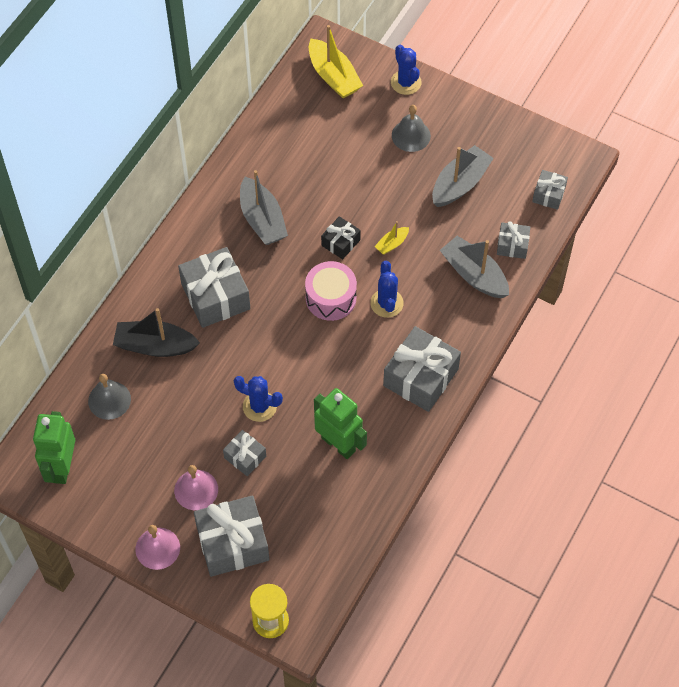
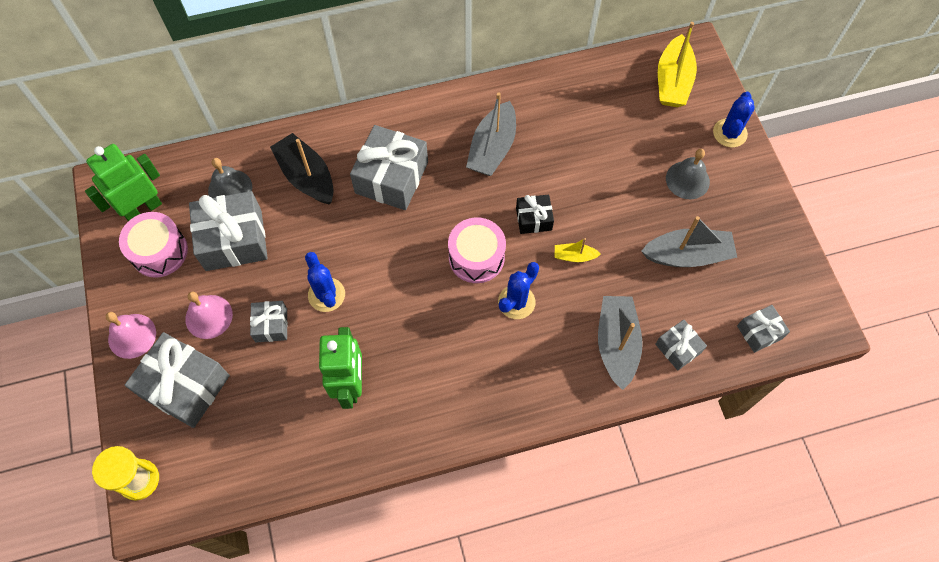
camera: 45 degrees right, 5 degrees up
grey gift [383,326,461,412] -> grey gift moved to [189,191,268,271]
none -> pink drum [119,212,188,278]

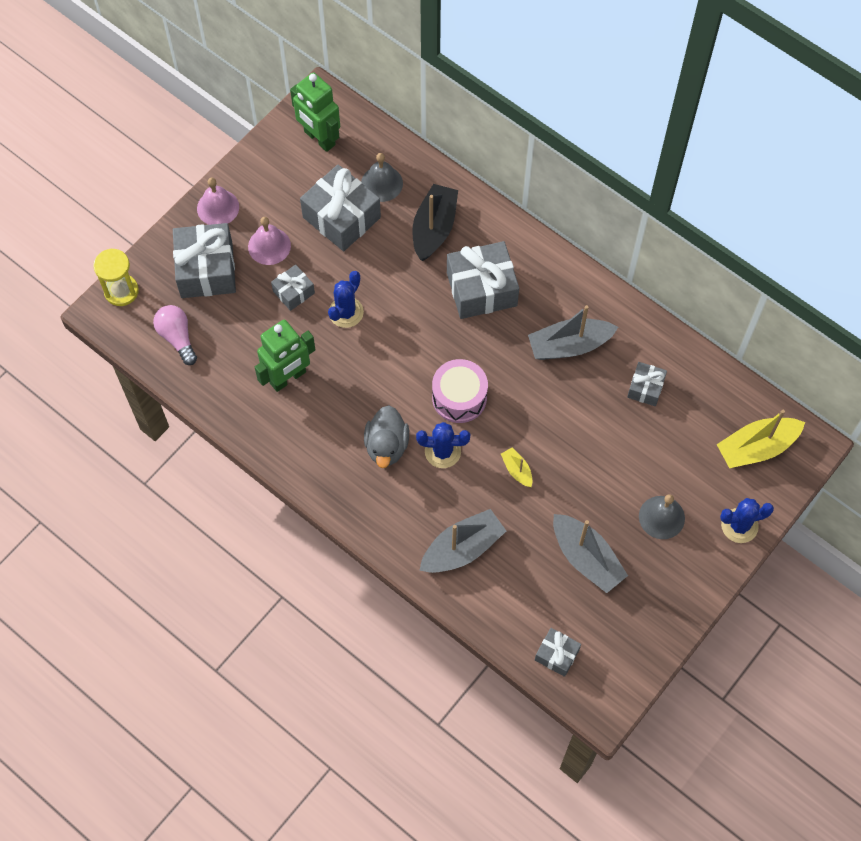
camera: 55 degrees right, 0 degrees up
green robot [85,144,162,221] -> green robot turned 150 degrees counterclockwise [290,72,340,152]
pink drum [119,212,188,278] -> none
black gift [516,195,554,234] -> none
grey gift [655,320,707,370] -> grey gift moved to [627,362,667,406]
none -> pink light bulb [153,305,197,365]
none -> grey duck [364,405,409,468]

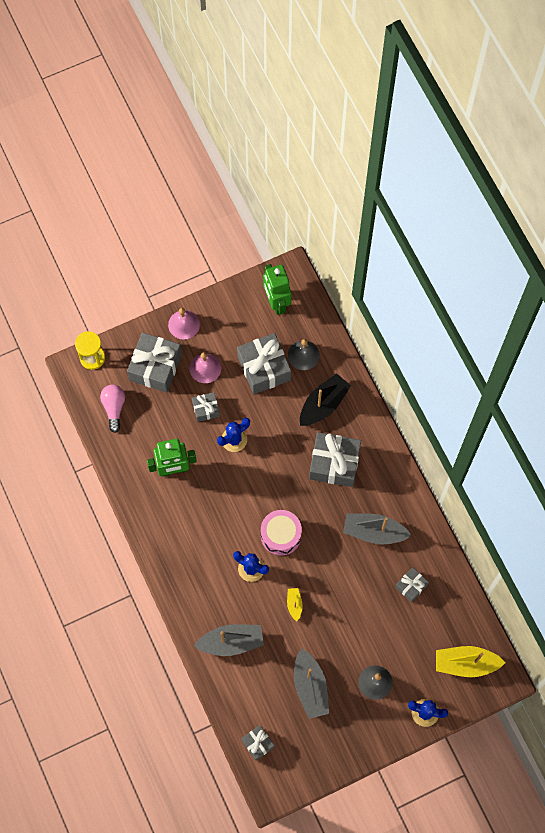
camera: 25 degrees right, 5 degrees up
grey duck [364,405,409,468] -> none

